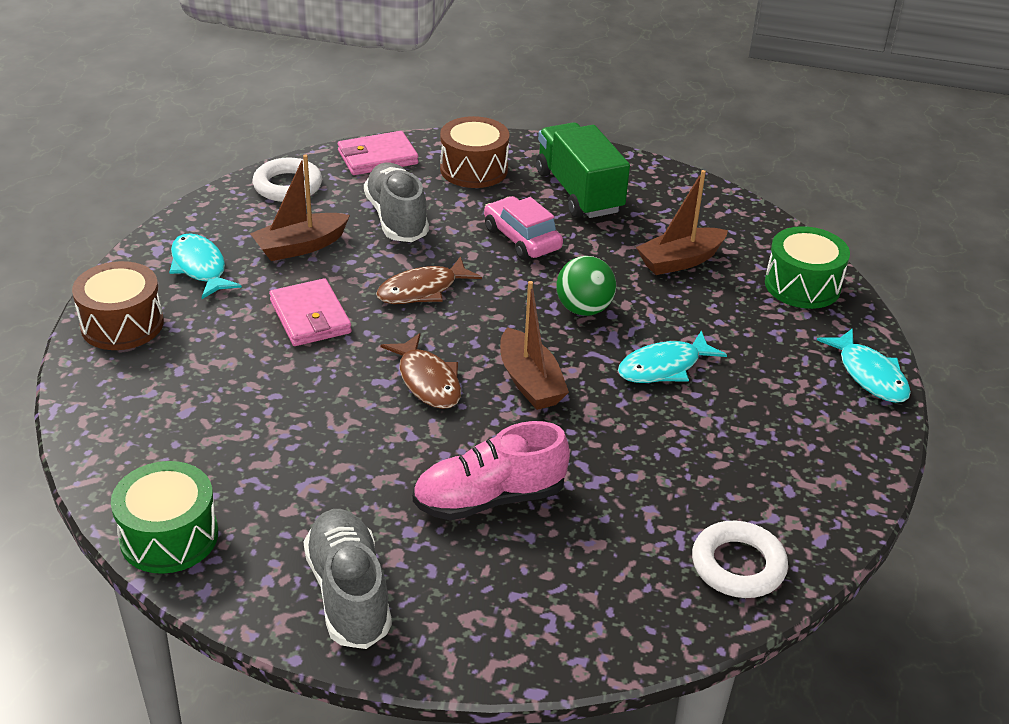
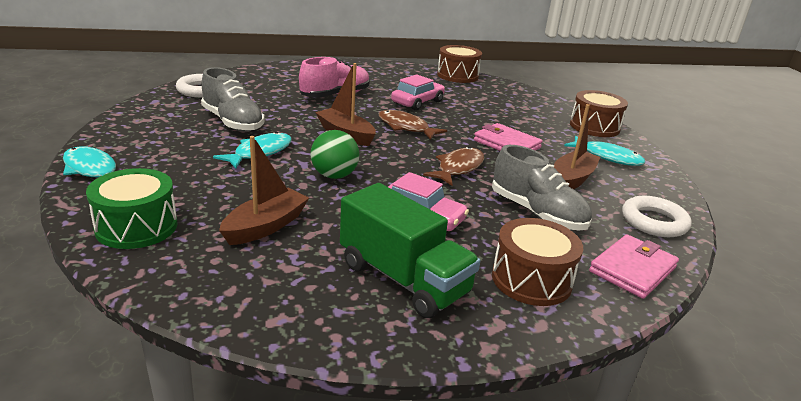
camera: 155 degrees right, 10 degrees down
green drum [111,461,218,574] -> brown drum [437,45,482,83]
grey shoe [303,509,392,649] -> grey shoe moved to [201,67,265,132]
none -> pink car [391,74,445,111]

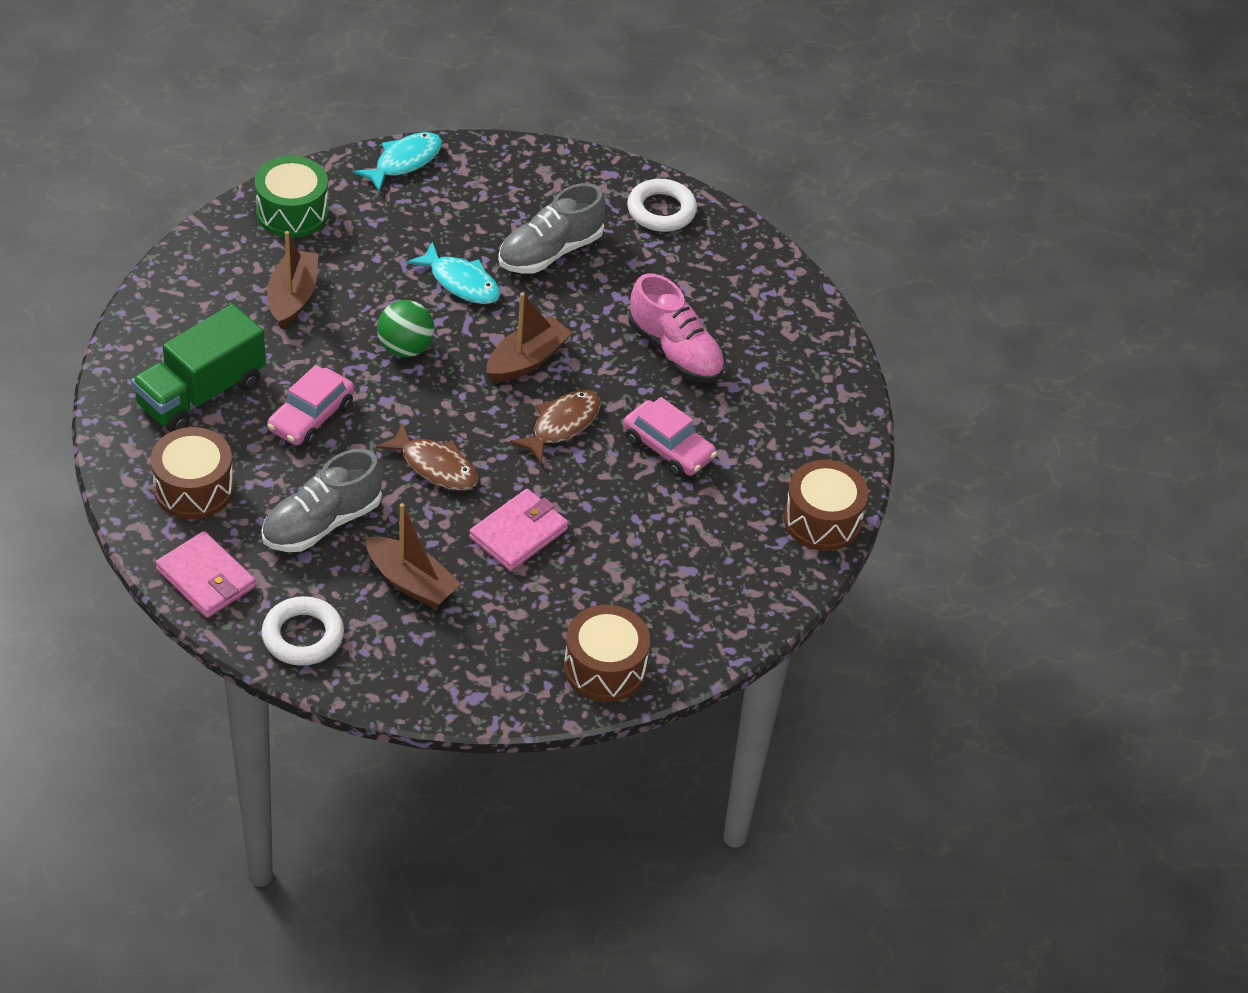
camera: 90 degrees right, 20 degrees up
brown boat [219,136,309,245] -> brown boat turned 120 degrees counterclockwise [267,231,319,329]
turquoise fish [564,136,645,166] -> none

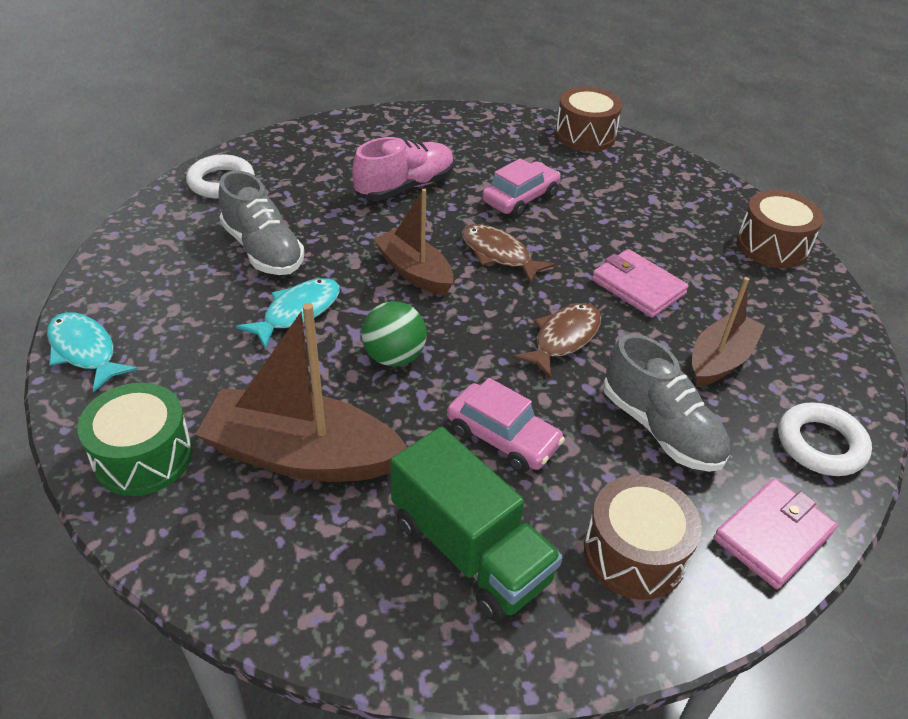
camera: 85 degrees left, 5 degrees down
brown boat [267,231,319,329] -> brown boat [195,303,407,482], size x1.58

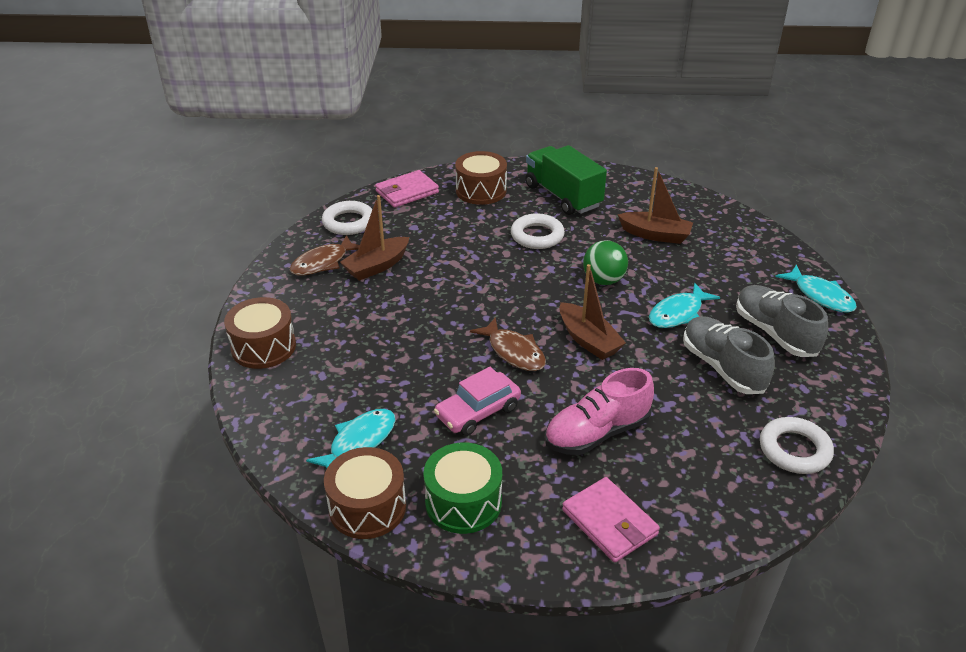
camera: 170 degrees left, 5 degrees down
green drum [77,383,193,496] -> green drum moved to [423,443,502,534]
brown boat [195,303,407,482] -> brown boat [618,167,693,244], size x0.63
pink car [447,378,565,472] -> white ring [511,213,565,249]
brown fish [513,303,601,378] -> brown fish moved to [290,235,360,276]
pink wallet [592,249,689,318] -> pink wallet moved to [562,477,660,563]
grey shoe [603,334,730,472] -> grey shoe moved to [736,285,828,357]
none -> turquoise fish [306,409,396,469]

